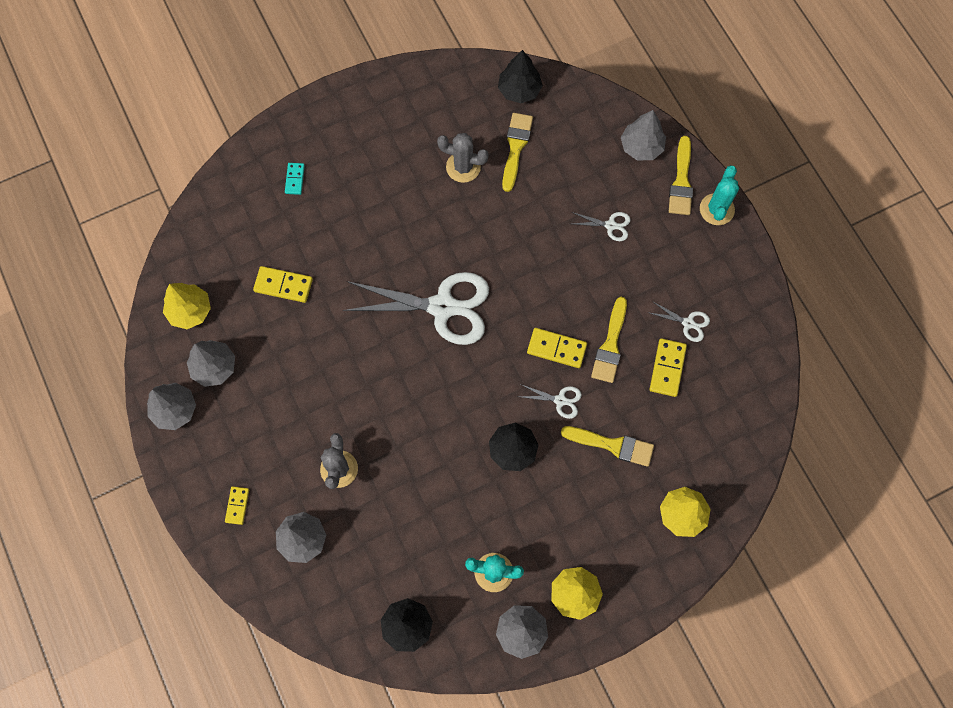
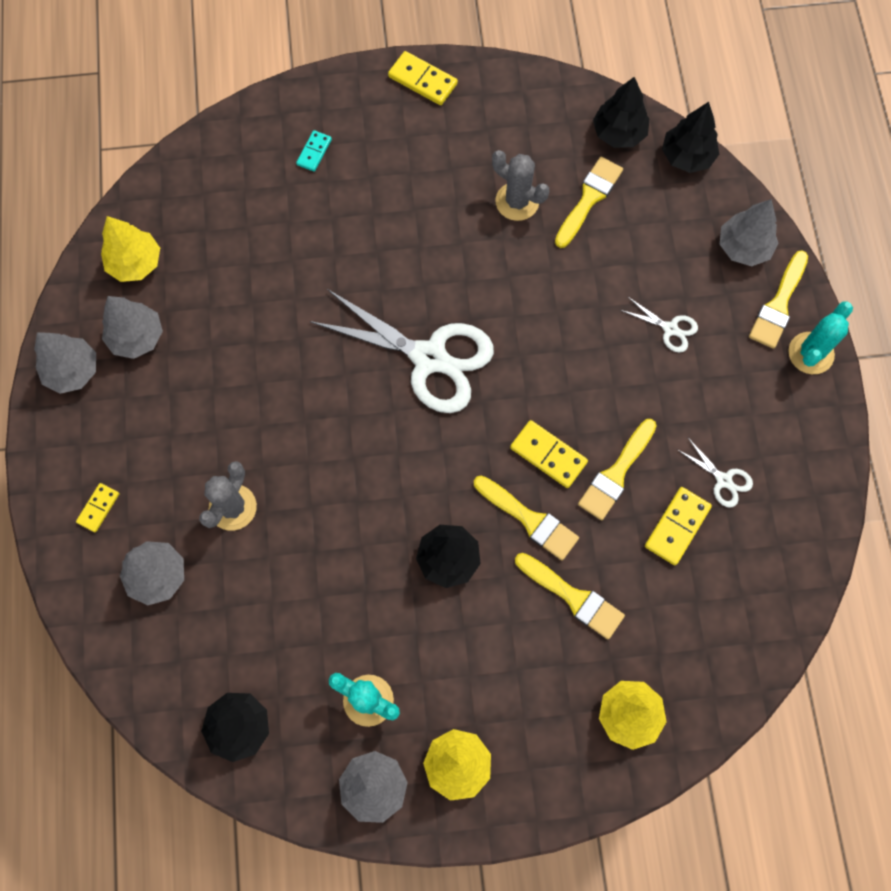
camera: 20 degrees right, 0 degrees up
yellow domino [253,266,313,303] -> yellow domino moved to [388,51,458,105]
white scissors [520,385,582,419] -> yellow brush [474,475,579,560]
none -> black tree [662,102,719,173]

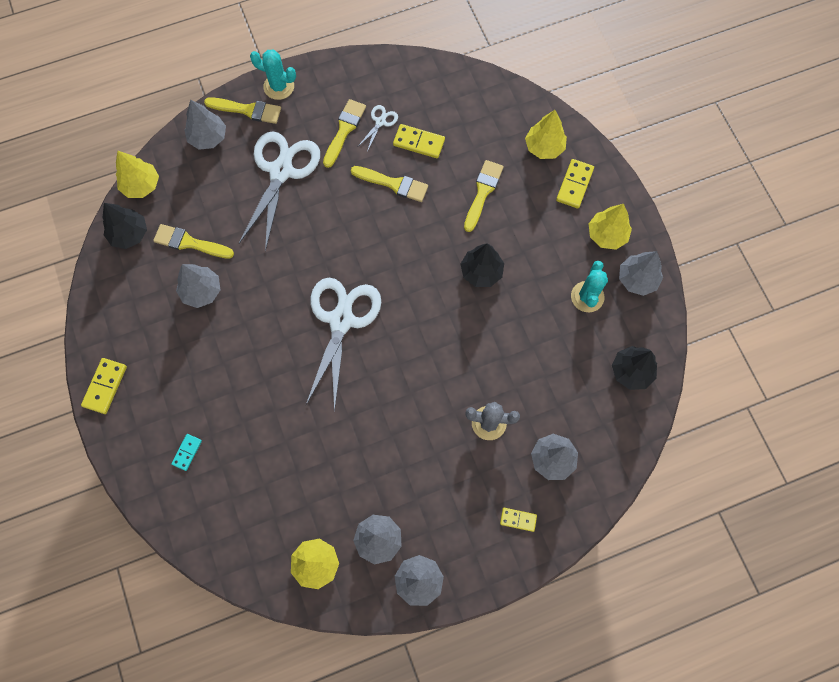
camera: 105 degrees left, 0 degrees up
turquoise domino [296,130,332,172] -> turquoise domino turned 75 degrees counterclockwise [171,434,202,471]
yellow brush [474,475,579,560] -> yellow brush moved to [323,99,366,168]
grey cactus [492,150,549,221] -> grey tree [176,264,220,308]
yellow domino [510,420,588,488] -> yellow domino moved to [556,159,594,208]
white scissors [620,297,698,353] -> white scissors [239,131,320,252], size x2.35
black tree [662,102,719,173] -> yellow tree [116,150,159,198]

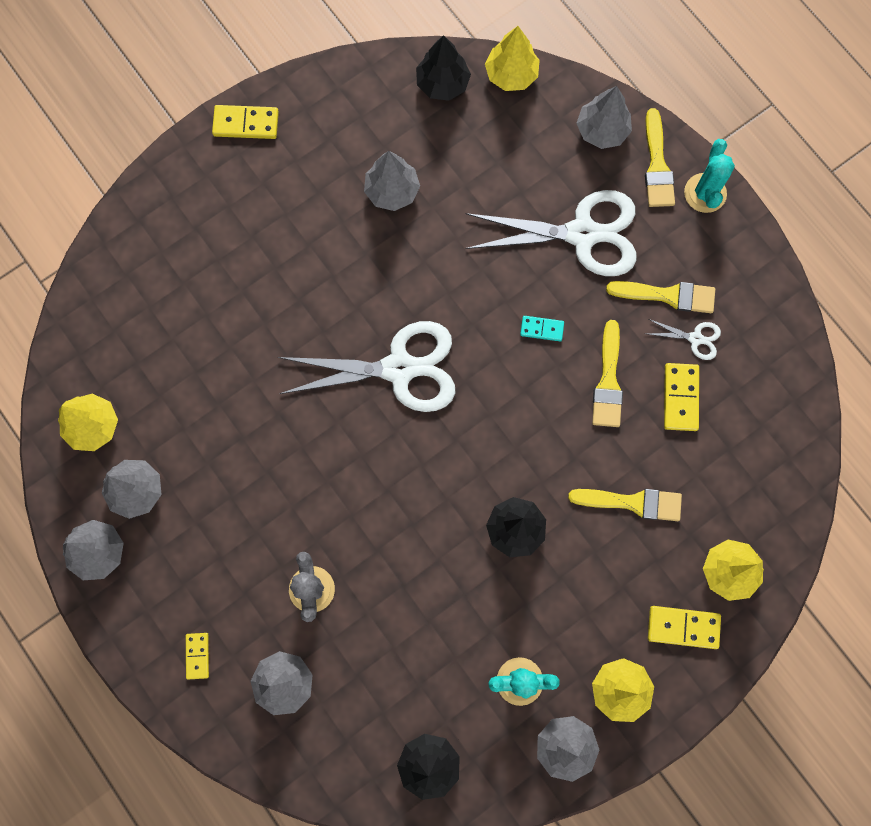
camera: 75 degrees right, 5 degrees up
yellow brush [153,224,234,259] -> none
turquoise domino [171,434,202,471] -> turquoise domino moved to [520,316,564,341]

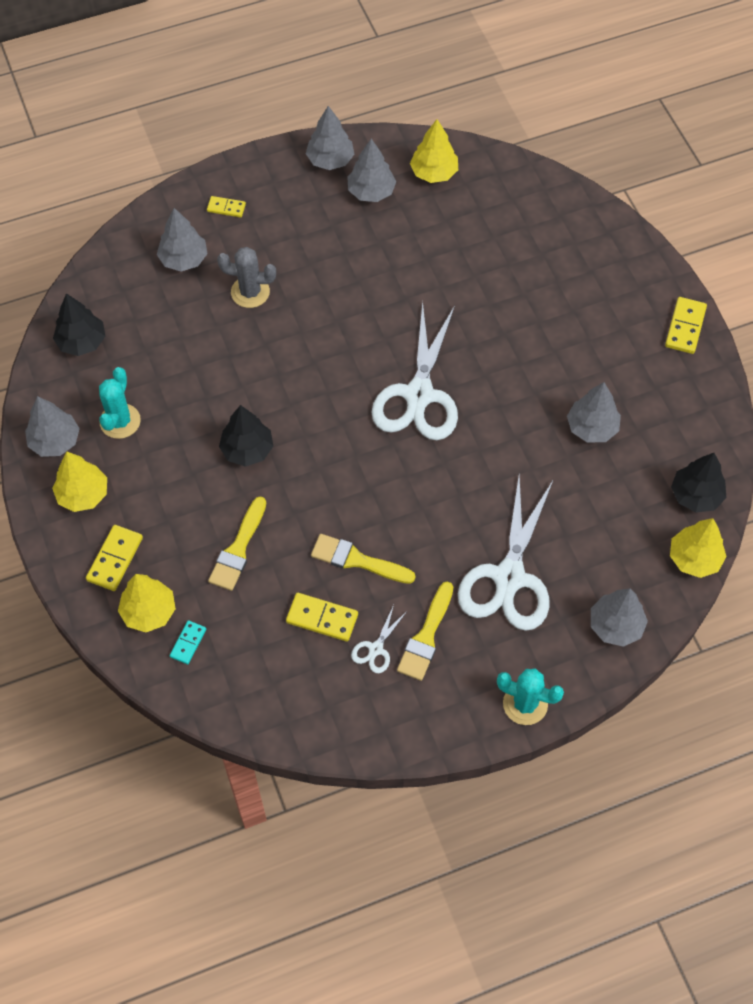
camera: 105 degrees right, 15 degrees down
turquoise domino [520,316,564,341] -> turquoise domino moved to [170,620,206,664]
yellow brush [645,108,675,207] -> none

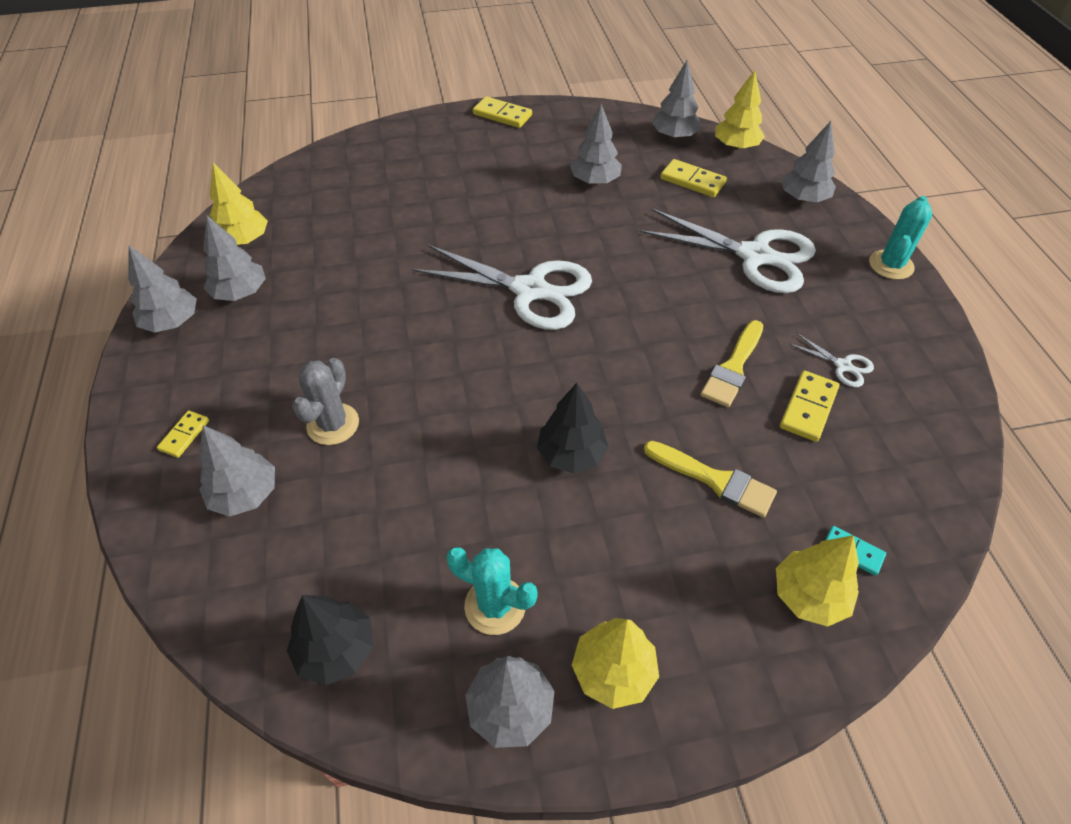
camera: 80 degrees left, 10 degrees down
yellow domino [86,525,143,591] -> yellow domino moved to [660,159,727,197]
yellow brush [397,582,454,681] -> none
black tree [671,453,726,513] -> grey tree [652,60,701,139]

